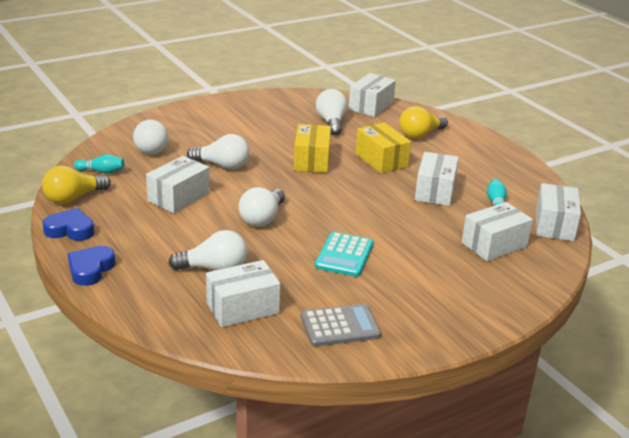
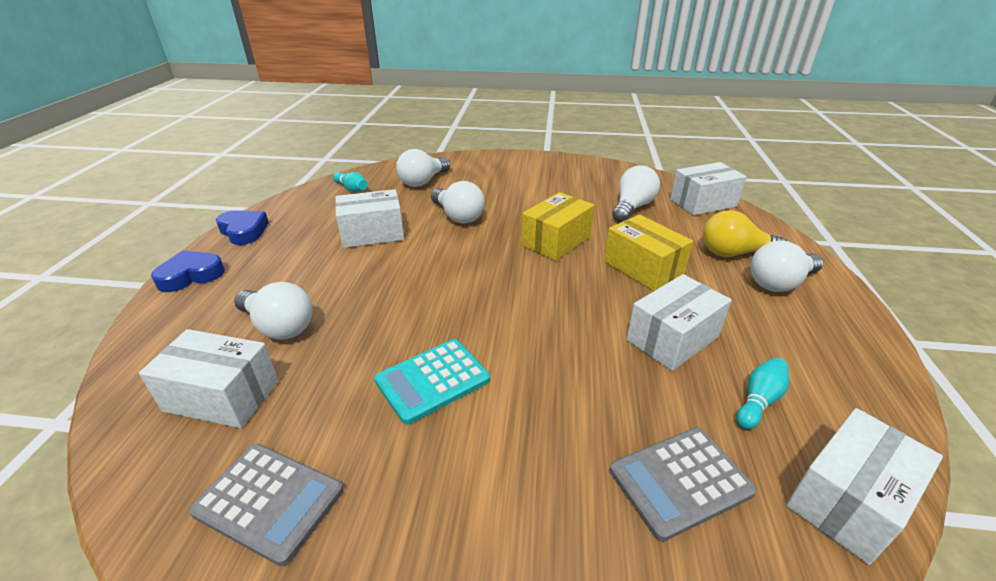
camera: 40 degrees right, 5 degrees up
yellow light bulb [42,165,111,204] -> none
white light bulb [239,187,285,227] -> white light bulb moved to [750,241,823,292]
yellow box [355,123,411,174] -> yellow box turned 45 degrees counterclockwise [604,215,693,291]
white box [462,202,533,261] -> grey calculator [610,427,757,542]

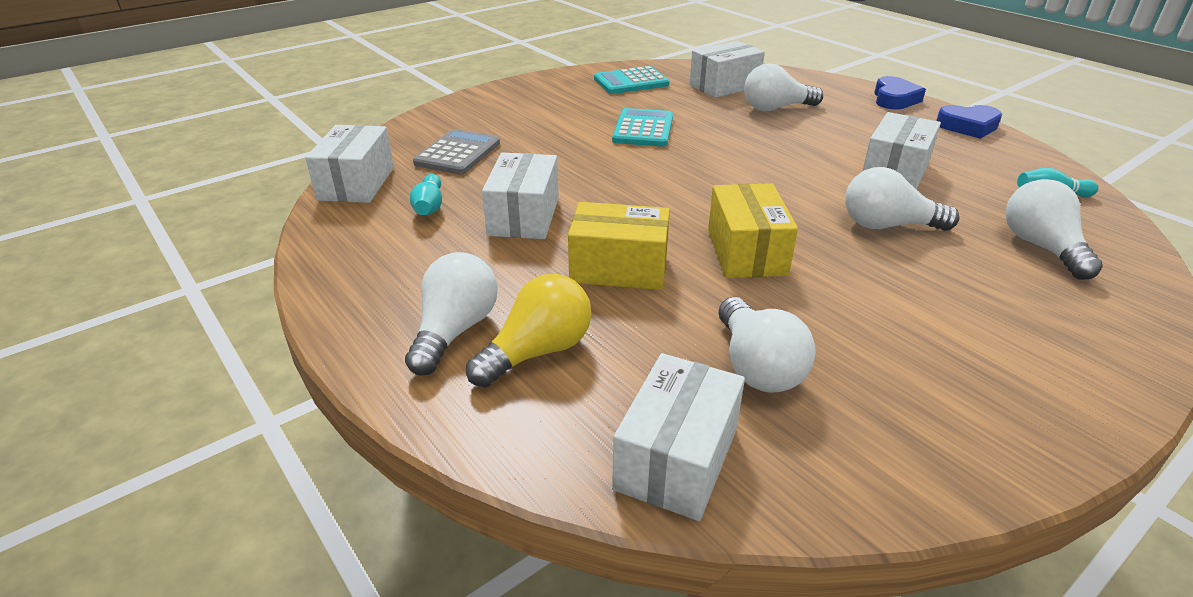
camera: 135 degrees right, 0 degrees up
grey calculator [189,444,344,567] -> turquoise calculator [594,66,669,94]

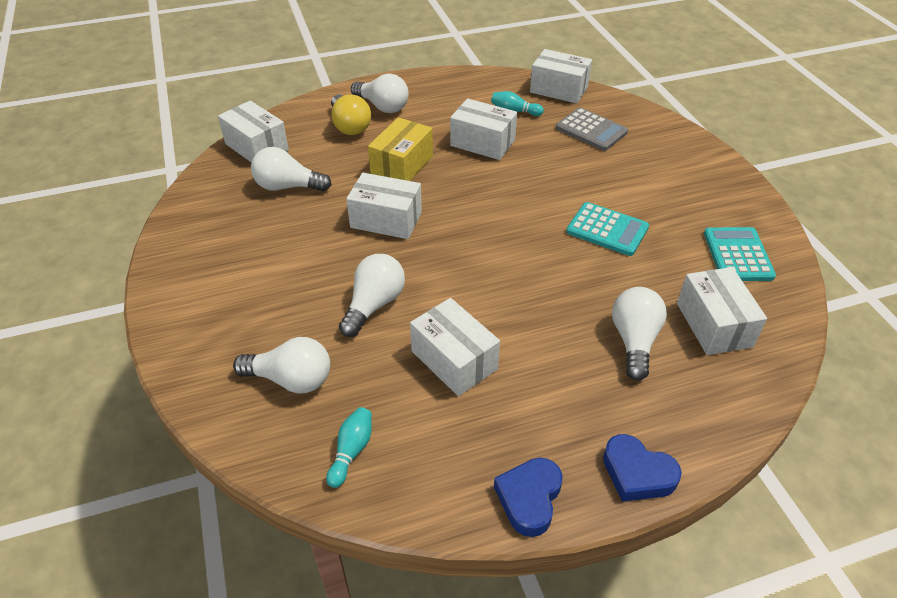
camera: 110 degrees right, 10 degrees up
yellow box [708,183,798,278] -> white box [346,173,422,239]

